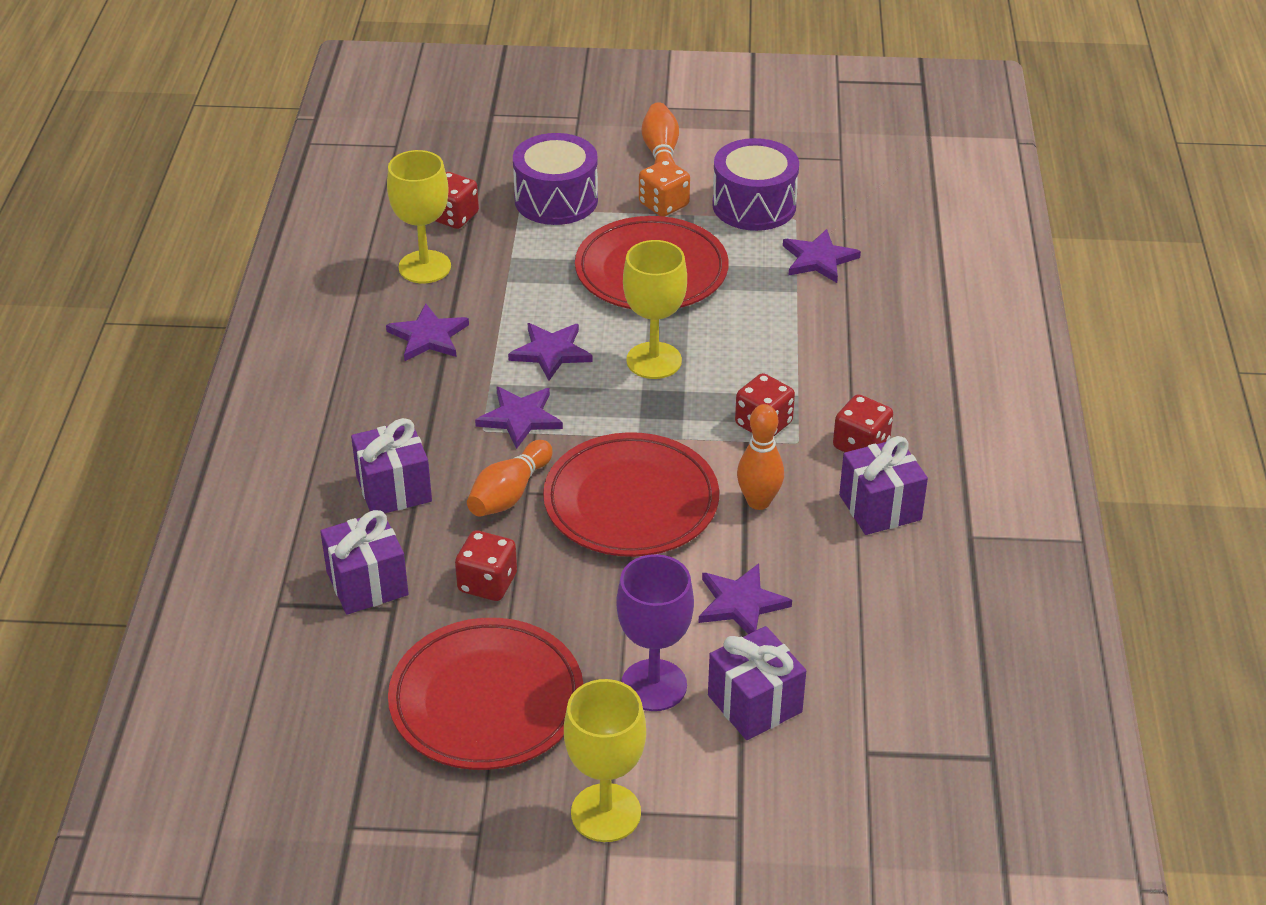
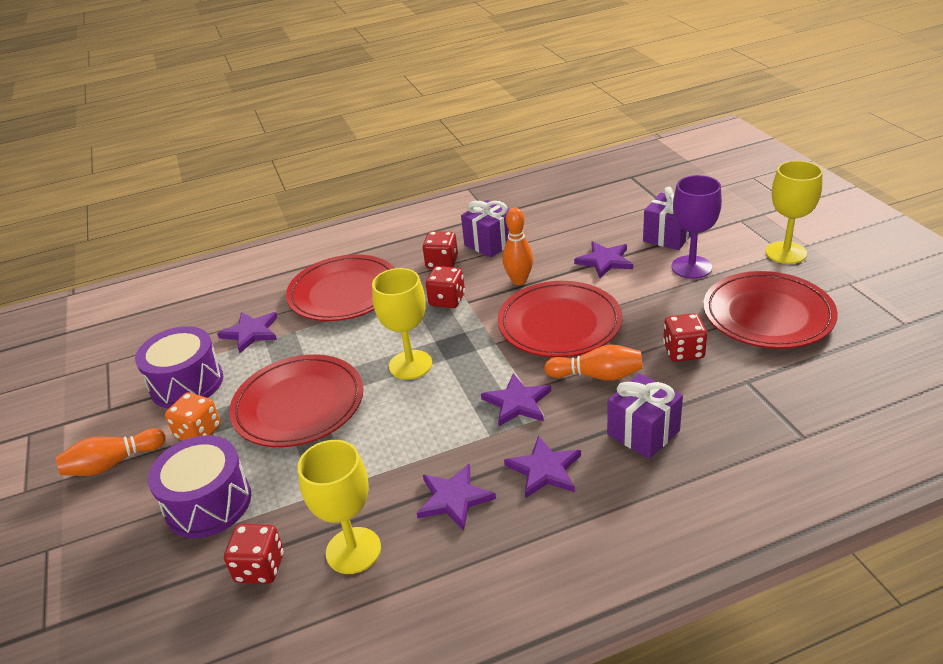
camera: 110 degrees left, 5 degrees down
purple gift [320,510,409,615] -> none
purple star [508,323,593,381] -> purple star moved to [504,435,581,498]
none -> red plate [286,254,395,321]

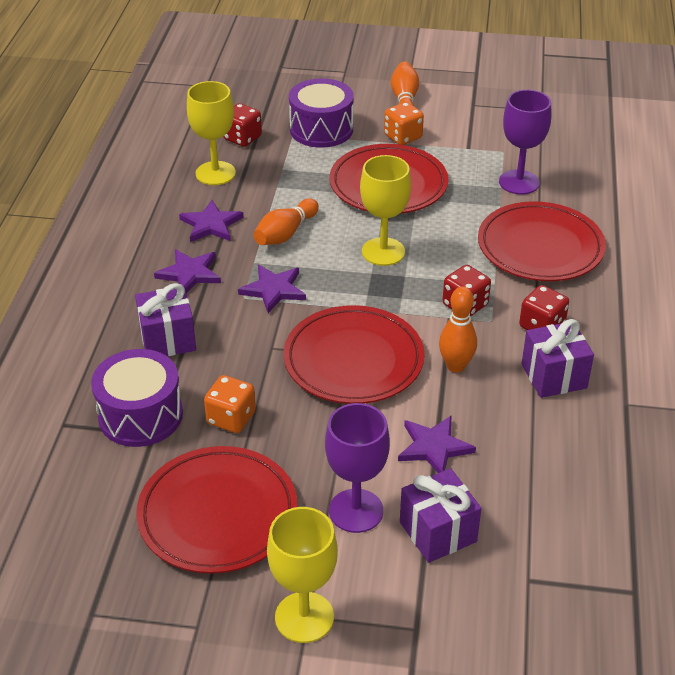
camera: 115 degrees right, 5 degrees up
purple drum [135,326,223,408] -> purple drum moved to [91,349,183,447]
purple star [217,312,278,353] -> purple goblet [499,90,551,195]
orange bowling pin [544,345,643,381] -> orange bowling pin moved to [253,198,319,245]
red dice [663,313,707,362] -> orange dice [204,375,256,433]

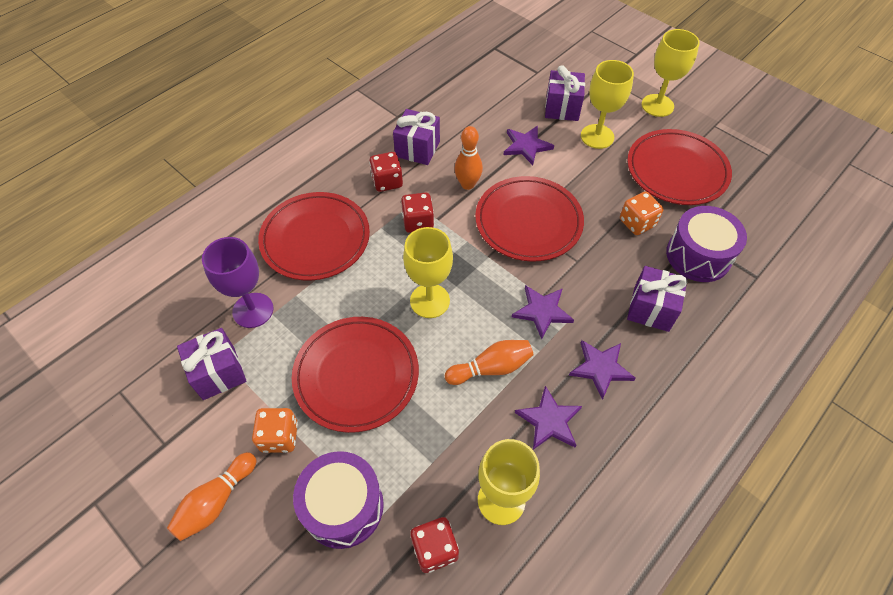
camera: 145 degrees left, 15 degrees up
purple goblet [325,403,390,533] -> yellow goblet [581,60,634,149]
none -> purple gift [177,328,246,400]

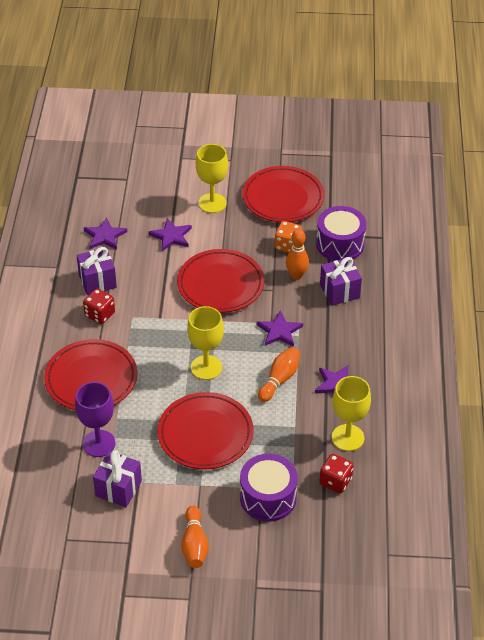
camera: 40 degrees left, 10 degrees down
orange dice [252,408,298,453] -> none
red dice [401,192,434,233] -> none
orange bowling pin [454,126,483,190] -> orange bowling pin moved to [286,229,309,280]
purple gift [545,65,585,121] -> none
purple star [569,340,636,400] -> purple star moved to [84,218,127,250]
yellow goblet [641,29,700,117] -> none

